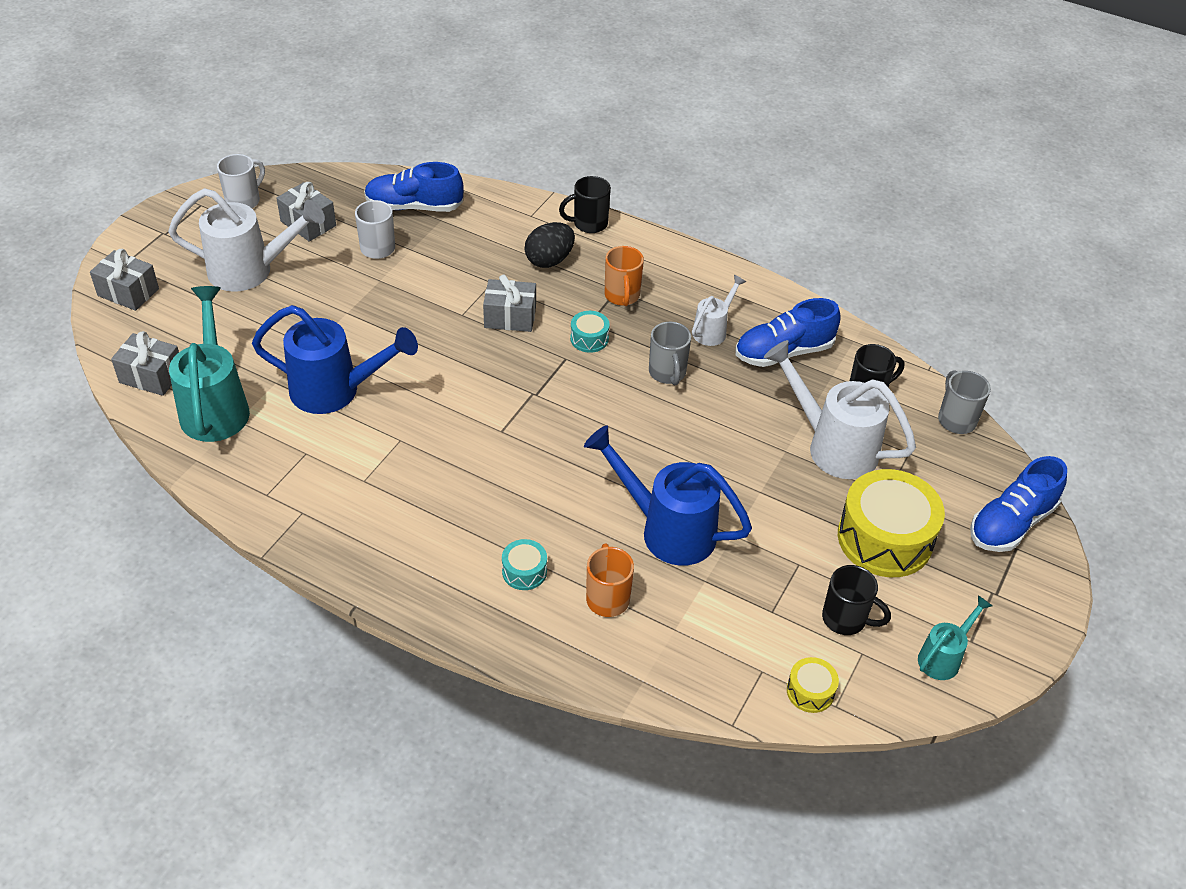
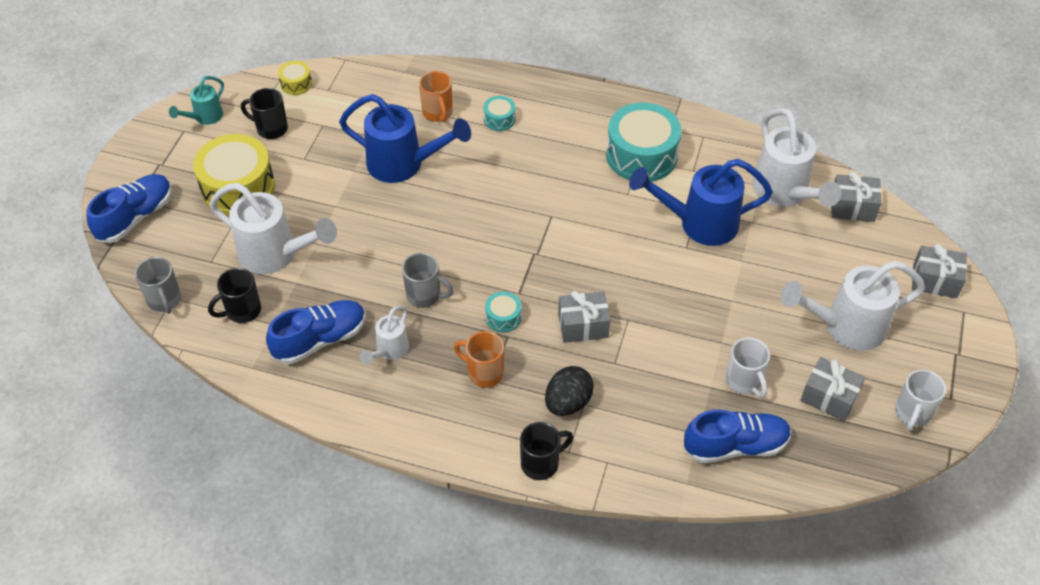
camera: 170 degrees right, 5 degrees up
turquoise watering can [169,286,250,442] -> white watering can [752,108,841,207]
orange mug [605,246,644,306] -> orange mug turned 45 degrees counterclockwise [454,331,504,388]
grey mug [649,322,691,385] -> grey mug turned 135 degrees clockwise [402,253,453,308]
none -> turquoise drum [606,102,681,182]

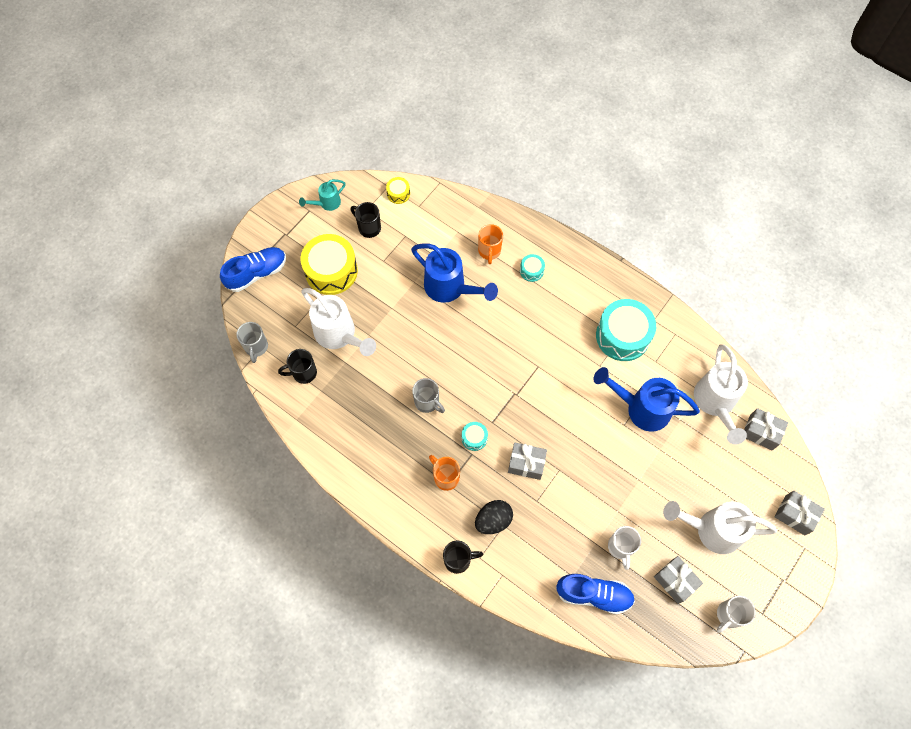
camera: 20 degrees right, 15 degrees up
blue shoe [266,300,366,364] -> none
white watering can [360,306,409,364] -> none

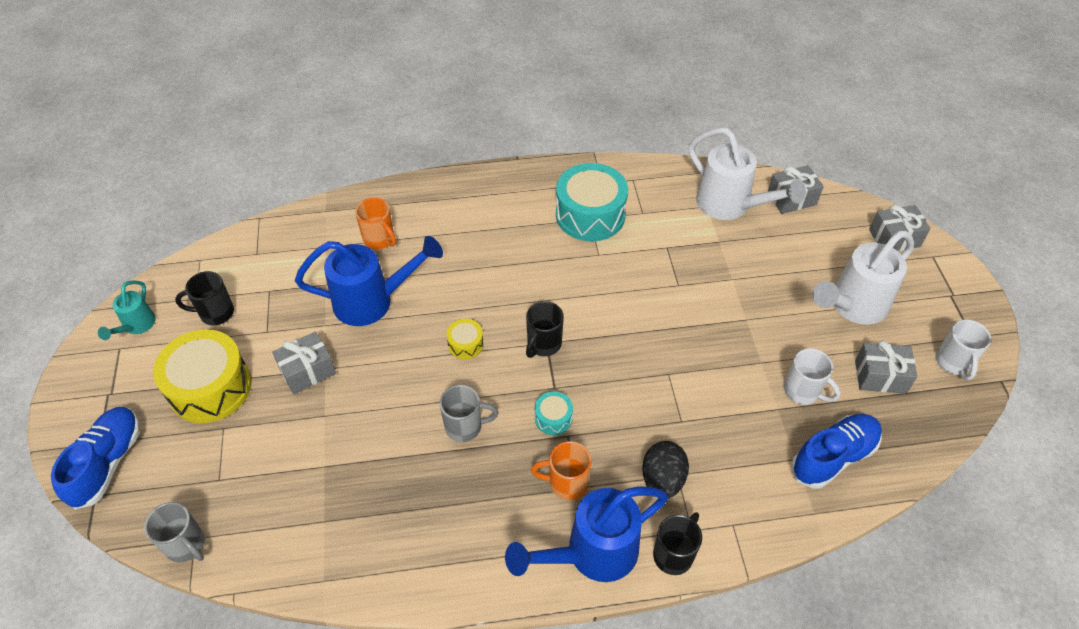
camera: 45 degrees left, 15 degrees down
black mug [278,349,317,384] -> black mug moved to [526,301,564,358]
white watering can [301,288,376,356] -> none
yellow drum [386,177,410,204] -> yellow drum moved to [446,319,484,359]
grey gift [508,442,547,480] -> grey gift moved to [272,332,336,394]
turquoise drum [520,254,545,282] -> none
blue watering can [593,367,700,432] -> blue watering can moved to [505,487,668,582]

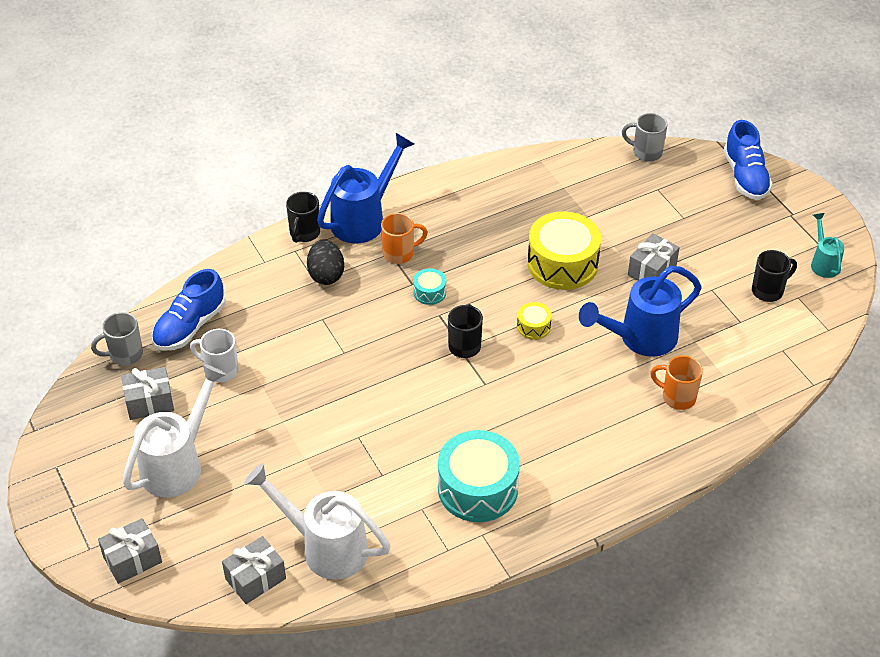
camera: 160 degrees right, 5 degrees down
yellow drum [153,329,252,423] -> yellow drum moved to [527,211,601,290]
grey mug [440,385,498,442] -> grey mug moved to [91,312,143,365]
white mug [936,319,991,380] -> none

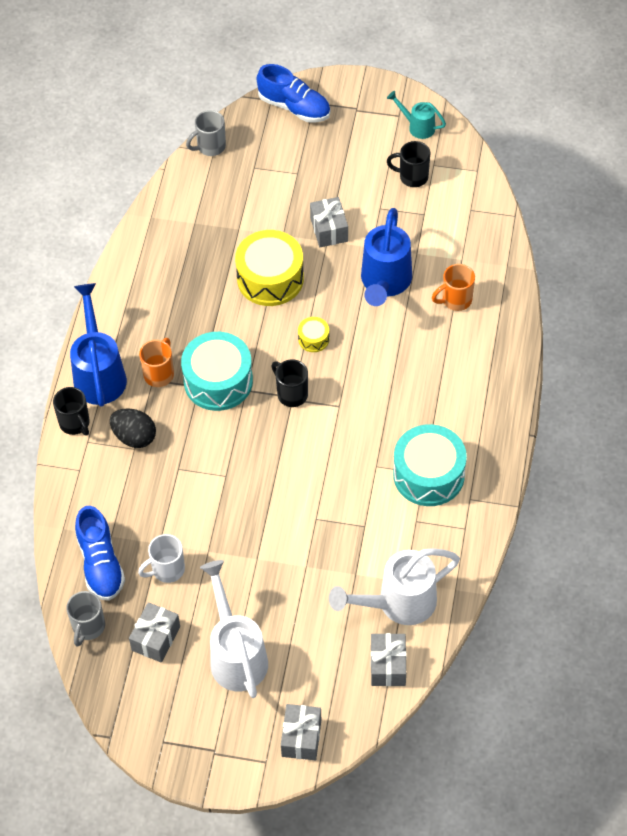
camera: 50 degrees left, 10 degrees up
turquoise drum [413,268,446,305] -> turquoise drum [181,332,253,411], size x2.19
black mug [752,250,797,302] -> black mug turned 90 degrees counterclockwise [387,141,430,187]

